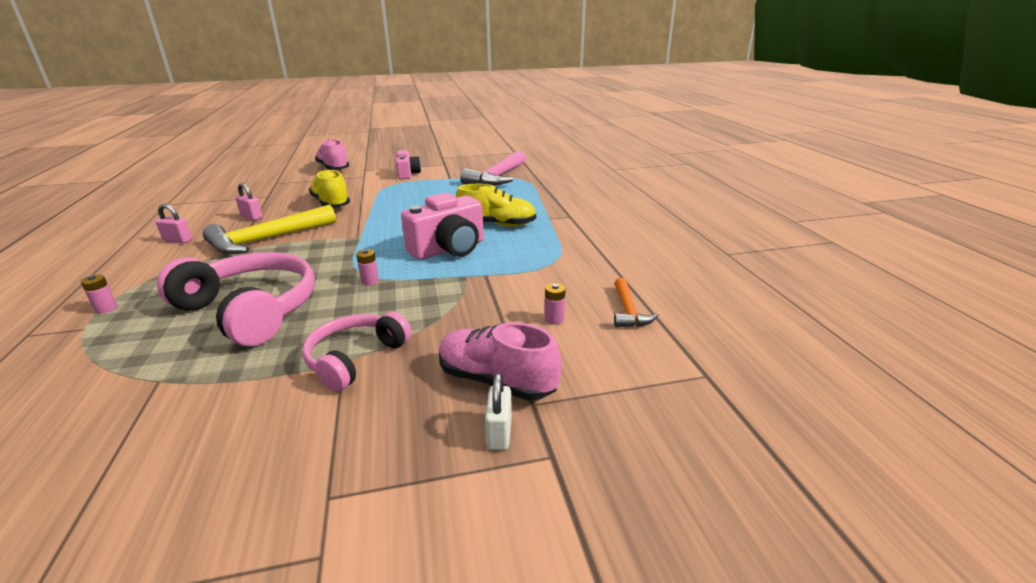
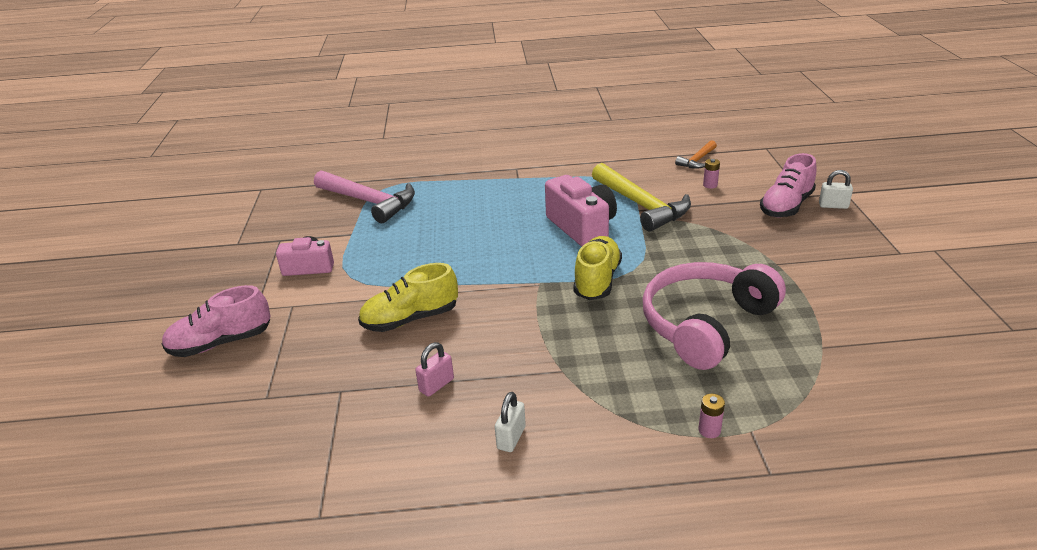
camera: 80 degrees left, 5 degrees up
pink padlock [156,204,192,243] -> white padlock [495,392,526,452]
yellow hammer [202,205,336,255] -> yellow hammer moved to [592,163,691,232]
pink headphones [303,312,412,392] -> none
pink battery [356,249,379,286] -> none
yellow shoe [456,184,536,227] -> yellow shoe moved to [573,236,622,300]
orange hammer [614,278,659,327] -> orange hammer turned 120 degrees clockwise [675,140,717,169]

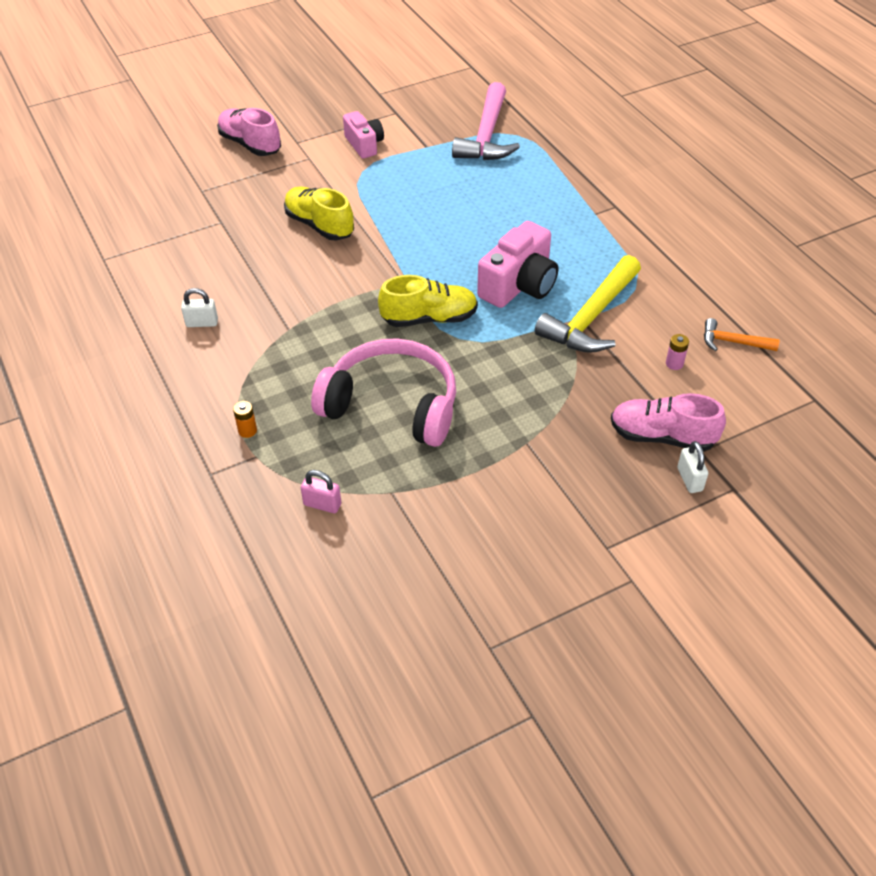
camera: 65 degrees right, 15 degrees up
pink padlock [415,342,454,397] -> pink padlock moved to [301,470,341,513]
pink battery [699,394,725,438] -> orange battery [233,401,257,438]

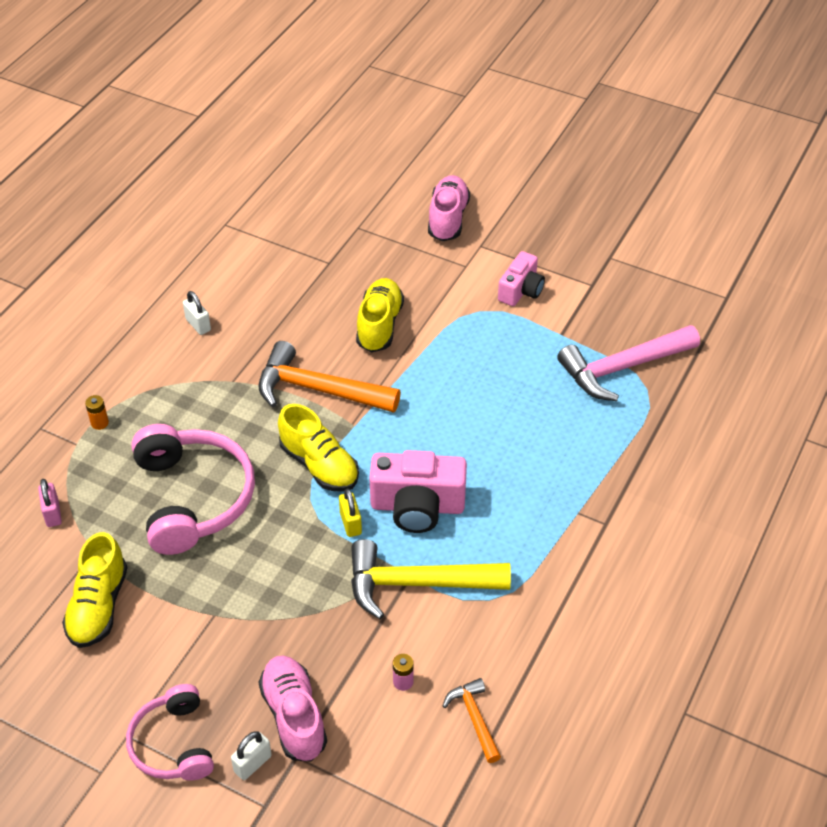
camera: 55 degrees right, 0 degrees up
none -> yellow shoe [62,532,128,648]
none -> pink headphones [126,684,214,781]
none -> orange hammer [259,341,401,413]
none -> yellow padlock [339,488,362,537]

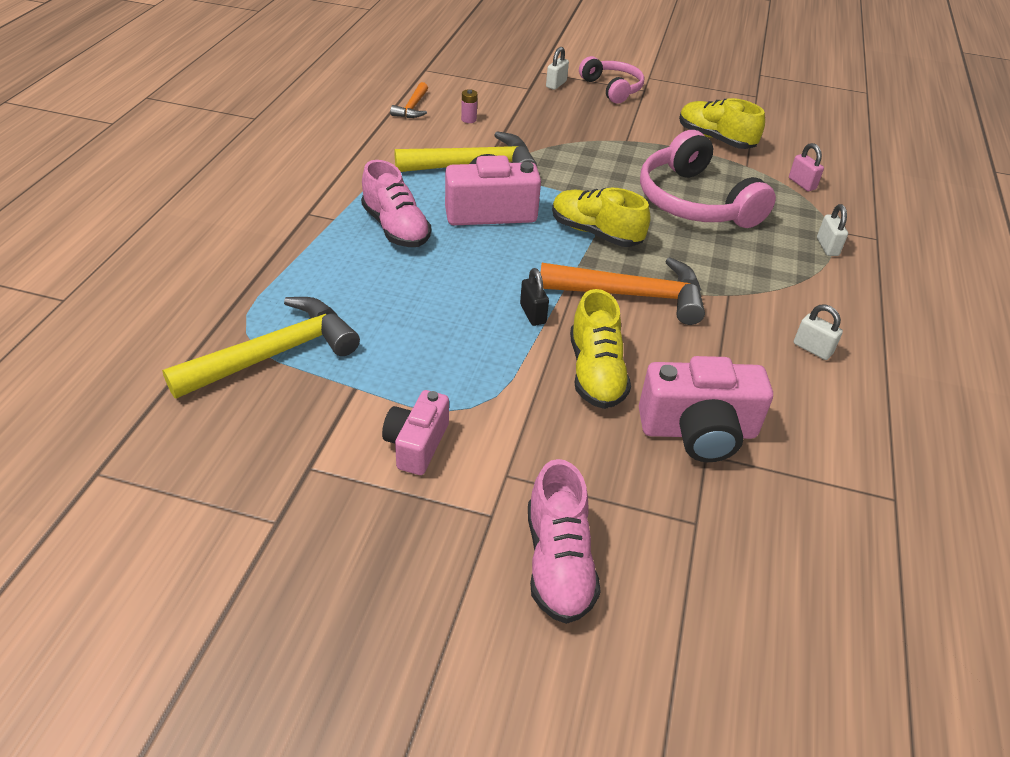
camera: 165 degrees right, 5 degrees down
yellow shoe [62,532,128,648] -> yellow shoe turned 45 degrees counterclockwise [679,98,765,149]
orange battery [85,395,109,430] -> white padlock [817,204,848,256]
pink shoe [258,655,327,761] -> pink shoe moved to [361,160,431,247]
yellow padlock [339,488,362,537] -> none
orange hammer [443,678,501,763] -> orange hammer turned 45 degrees clockwise [390,82,428,118]
pink hammer [557,325,700,401] -> yellow hammer [162,297,360,399]
none -> black padlock [520,268,549,326]
none -> pink camera [639,356,773,462]

